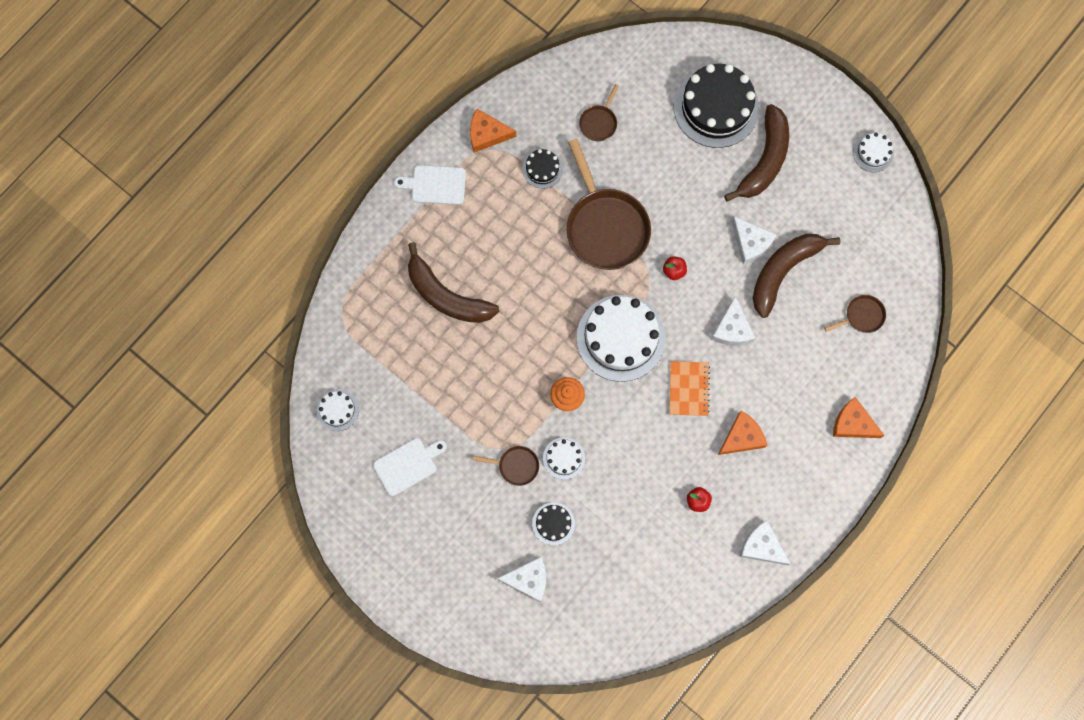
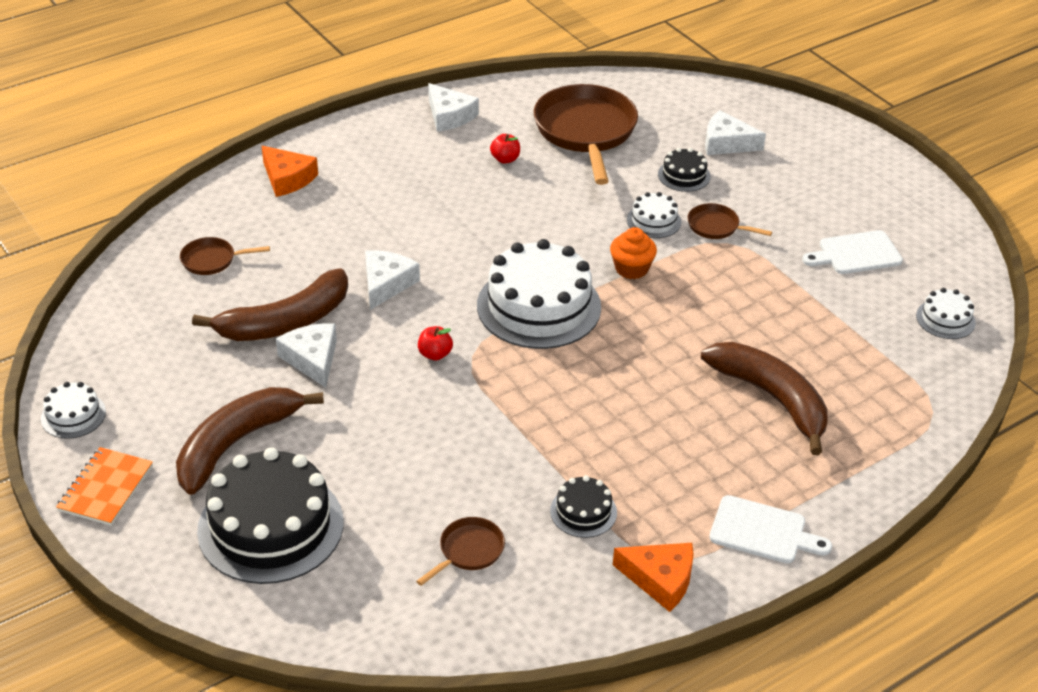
camera: 165 degrees left, 35 degrees down
brown pan [567,139,651,270] -> brown pan moved to [534,84,638,185]
orange notebook [670,361,710,416] -> orange notebook moved to [56,447,153,526]
orange cheese [718,411,767,455] -> none

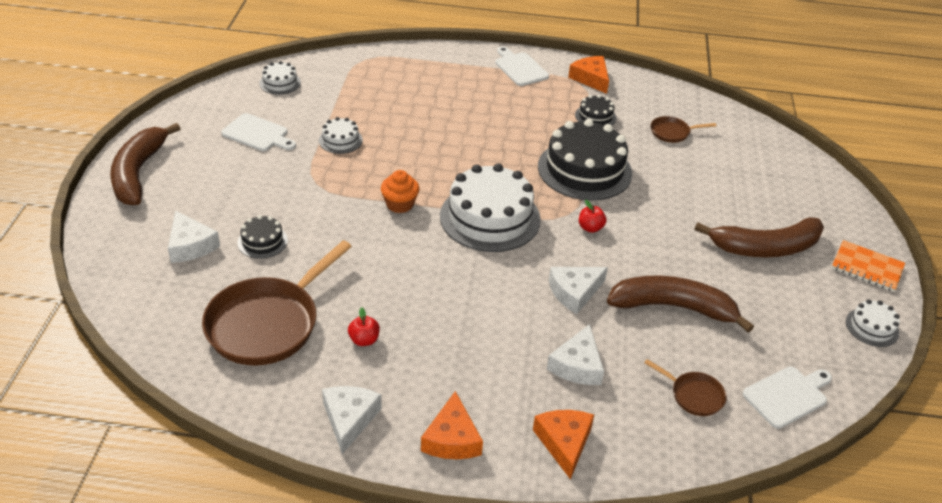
camera: 140 degrees left, 0 degrees up
orange notebook [56,447,153,526] -> orange notebook turned 60 degrees clockwise [832,240,905,292]
black cake [197,447,343,584] -> black cake moved to [538,119,632,200]
white cheese [276,323,337,388] -> white cheese moved to [547,324,604,385]
white cake [627,192,681,238] -> white cake moved to [319,117,363,154]
brown pan [688,203,772,239] -> none
brown banana [701,342,828,455] -> brown banana moved to [110,123,181,205]
none -> orange cheese [421,391,483,459]
none -> white cutting board [742,367,832,429]

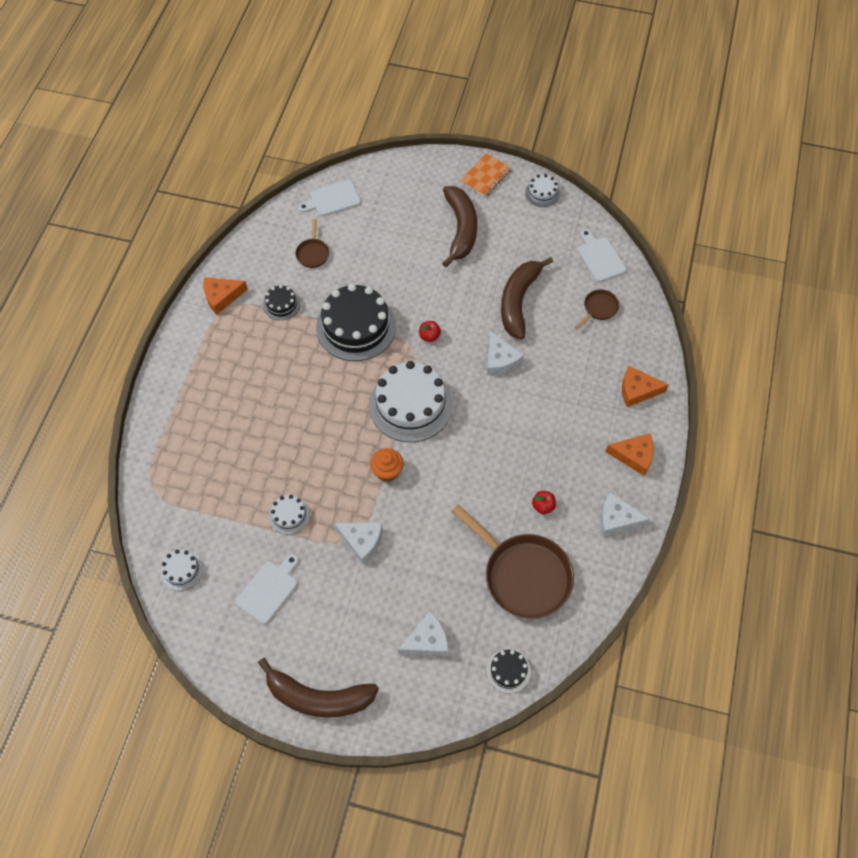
camera: 80 degrees left, 20 degrees up
black cake [237,215,288,259] -> black cake moved to [486,649,531,694]
white cutting board [495,46,549,86] -> white cutting board moved to [298,180,361,216]
white cheese [547,324,604,385] -> white cheese moved to [334,523,382,564]

